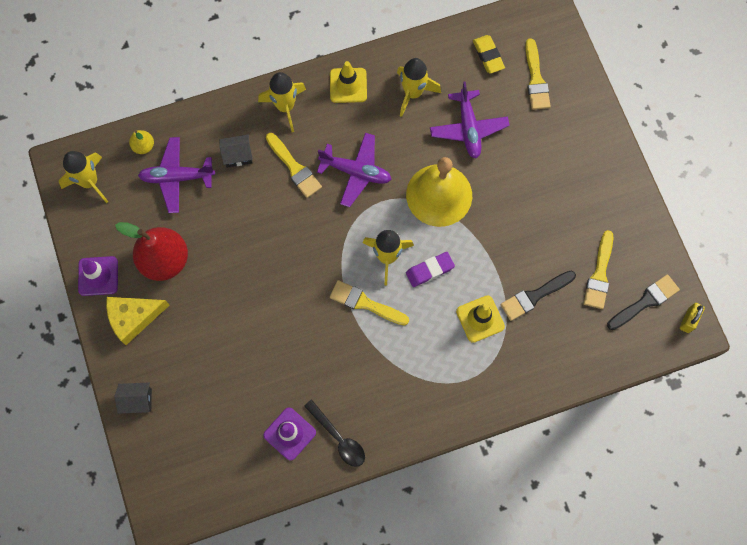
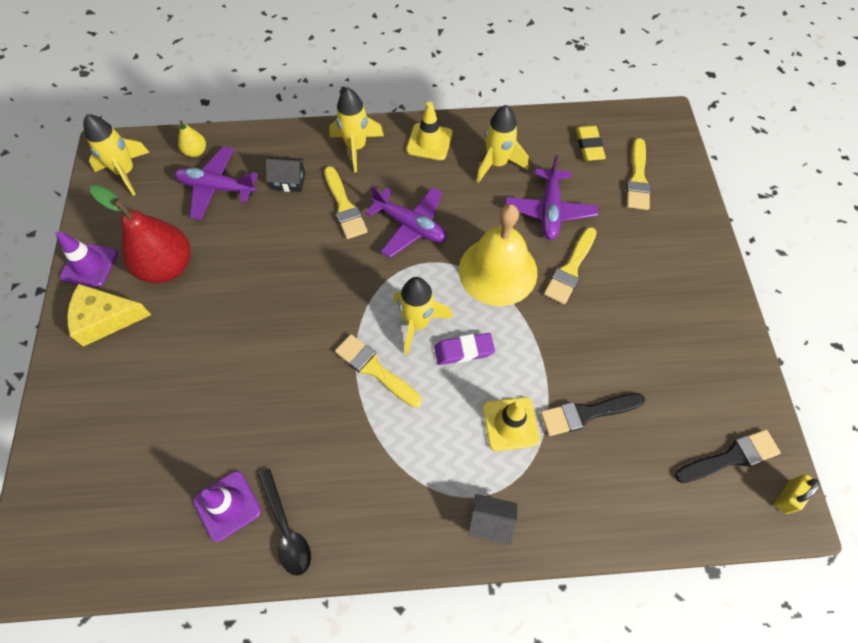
camera: 15 degrees right, 10 degrees down
black house [115,383,152,414] -> black house moved to [468,494,518,545]
yellow brush [584,230,613,309] -> yellow brush moved to [544,227,597,305]

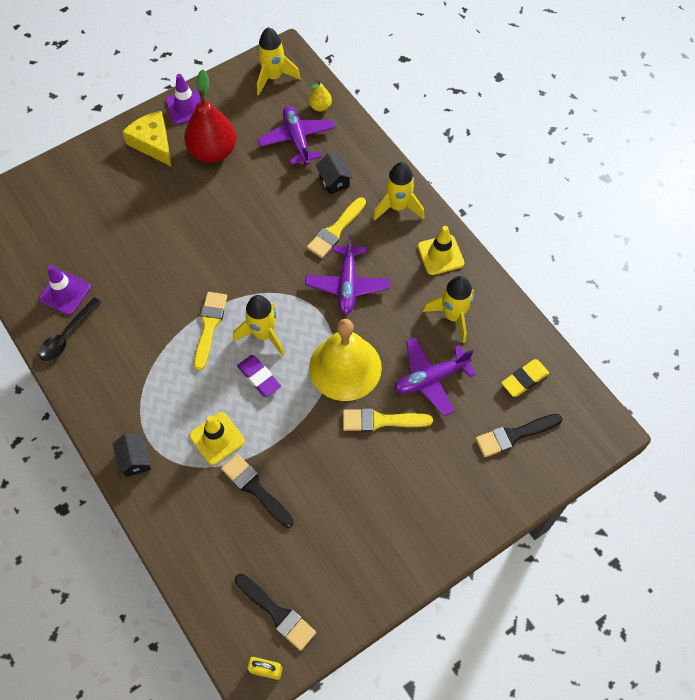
camera: 60 degrees right, 0 degrees up
yellow brush [626,138,651,210] -> black brush [475,414,562,457]

